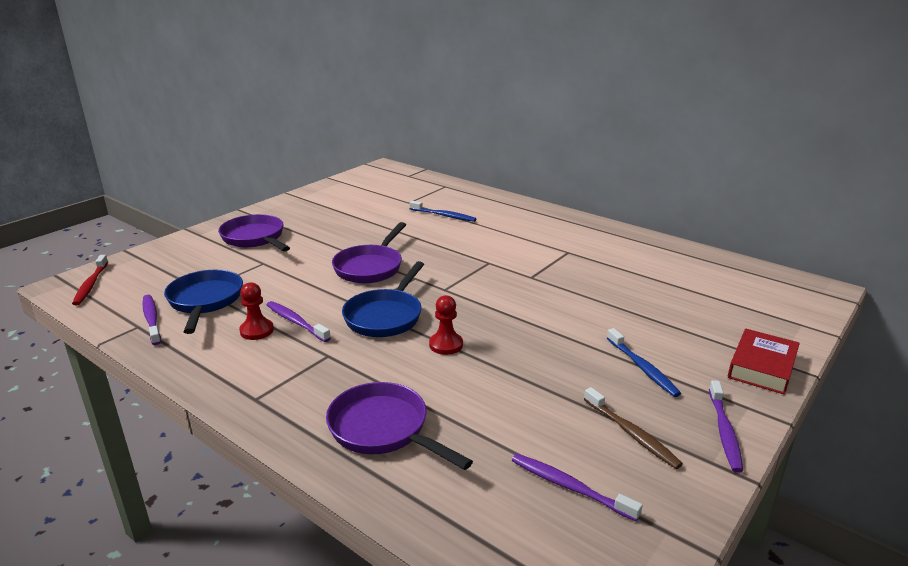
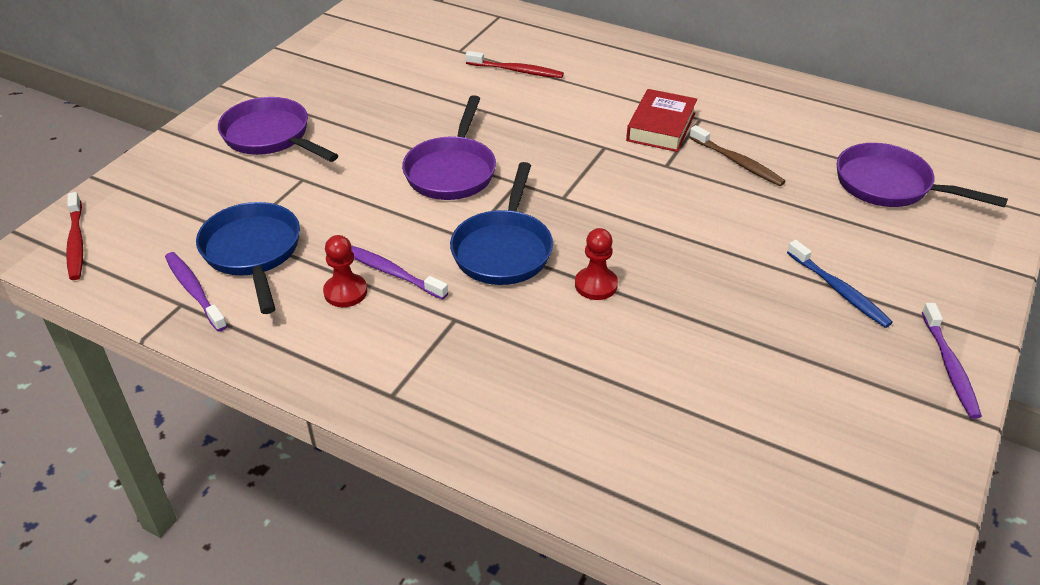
camera: 10 degrees left, 15 degrees up
purple pan [326,382,473,470] -> purple pan moved to [837,143,1008,208]
blue toothbrush [409,201,476,222] -> red toothbrush [465,51,564,78]
purple toothbrush [512,454,643,522] -> none
brown toothbrush [584,387,683,469] -> brown toothbrush moved to [689,125,785,186]
red book [728,329,800,395] -> red book moved to [626,89,697,152]

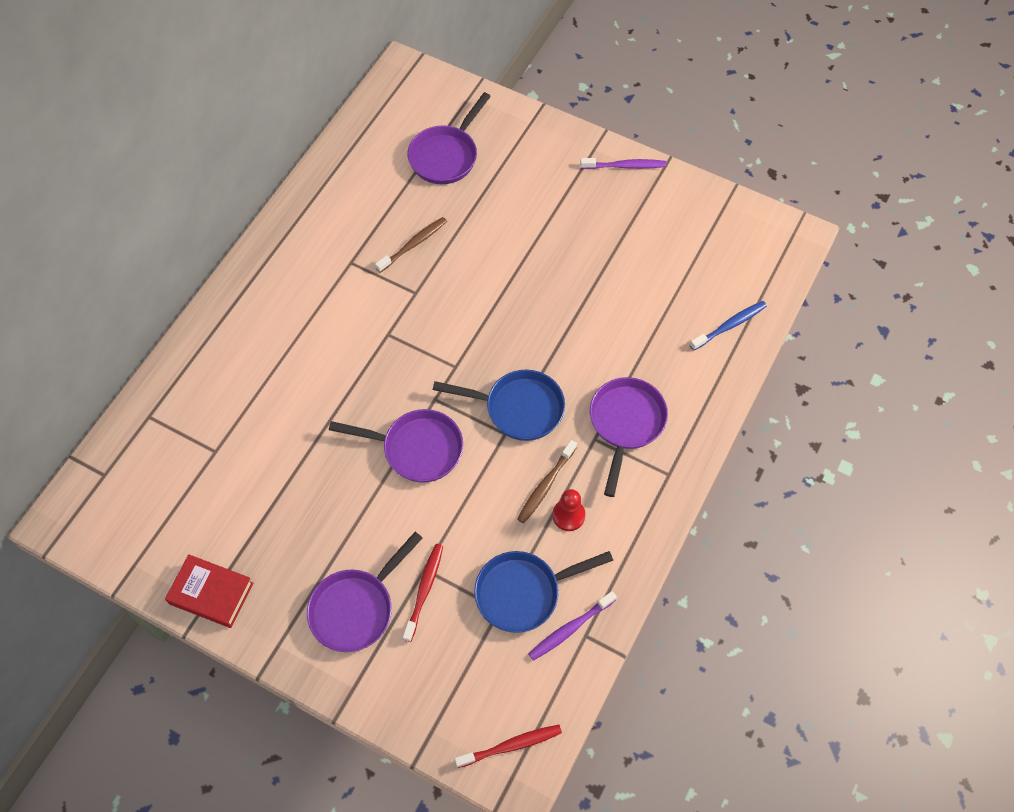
camera: 90 degrees left, 20 degrees up
purple toothbrush [351,245,448,300] -> brown toothbrush [517,440,577,523]
red toothbrush [465,51,564,78] -> red toothbrush moved to [403,544,443,642]
red pawn [575,228,618,300] -> none
red book [626,89,697,152] -> red book moved to [165,554,253,628]
blue toothbrush [787,240,893,328] -> blue toothbrush moved to [690,301,767,351]
none -> purple pan [590,377,668,497]

